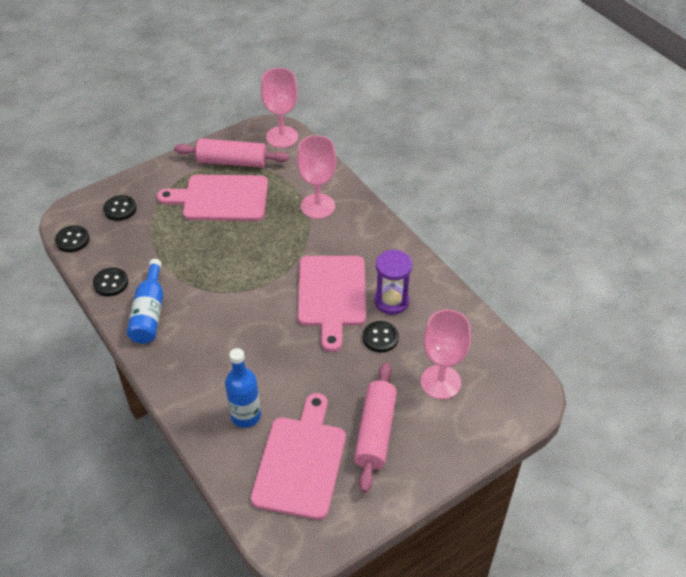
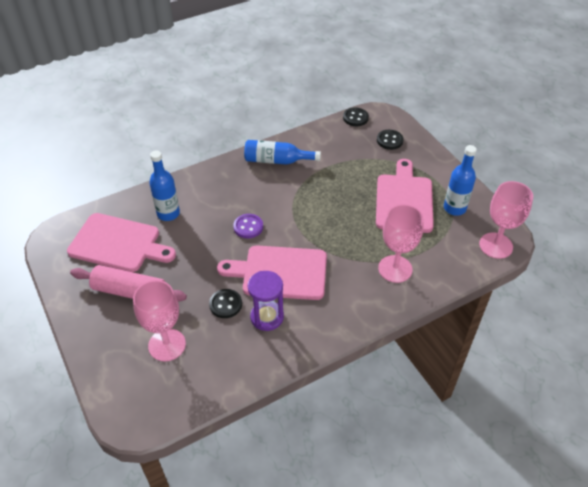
camera: 95 degrees right, 0 degrees up
black button [93,267,128,296] -> none
pink rolling pin [174,138,289,168] -> blue bottle [444,145,477,216]
none -> purple button [233,214,263,238]

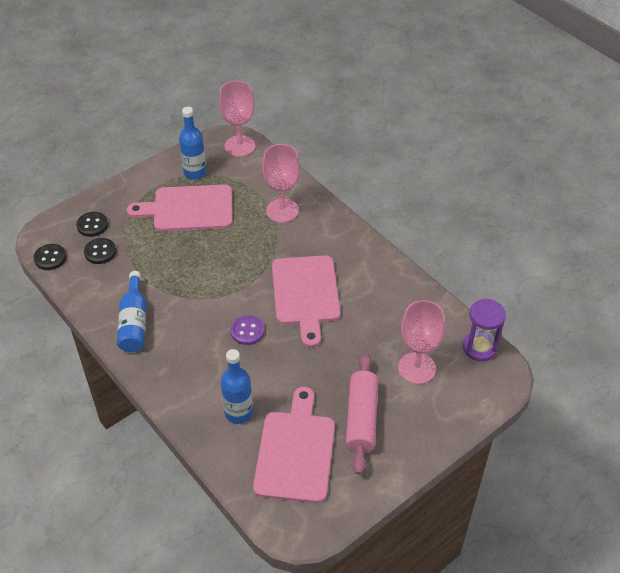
camera: 100 degrees left, 0 degrees up
black button [209,289,242,318] -> black button moved to [84,238,116,264]
purple hourglass [248,271,284,331] -> purple hourglass moved to [463,298,506,361]

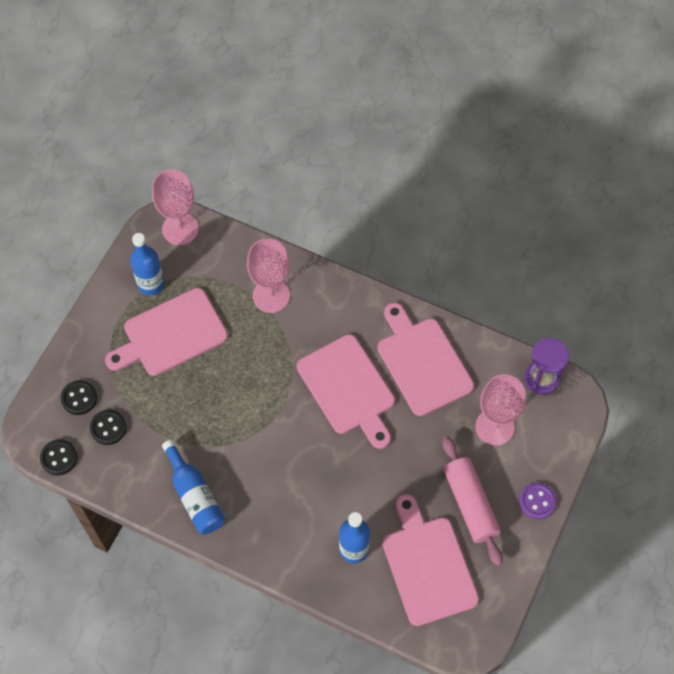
camera: 25 degrees left, 15 degrees up
purple button [231,316,265,345] -> purple button moved to [519,483,557,520]
none -> pink cutting board [378,303,474,416]

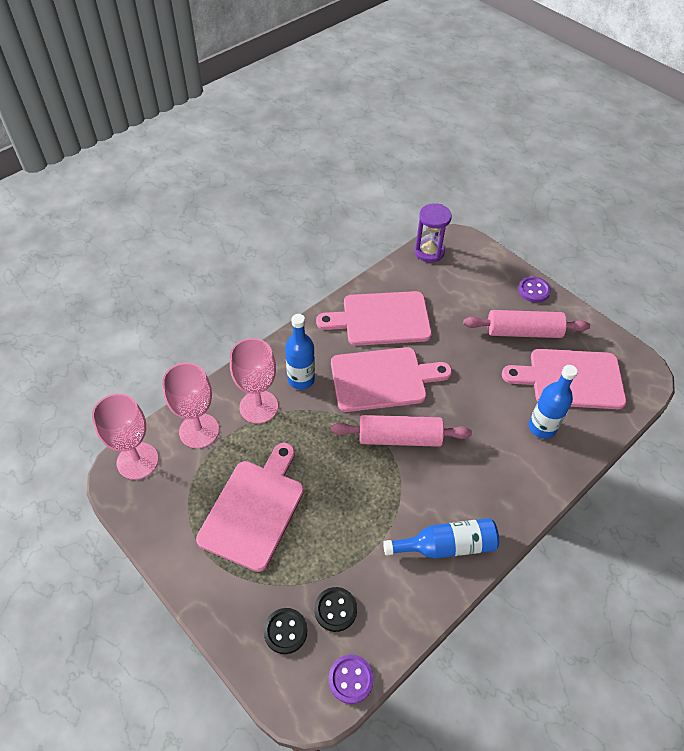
camera: 70 degrees left, 10 degrees down
black button [40,439,77,475] -> purple button [329,655,374,704]
pink cutting board [105,288,228,376] -> pink cutting board turned 150 degrees counterclockwise [196,443,304,572]
blue bottle [130,233,165,296] -> blue bottle moved to [285,314,315,390]
pink goblet [475,374,526,446] -> pink goblet moved to [162,362,219,448]
none -> pink rolling pin [331,415,472,447]

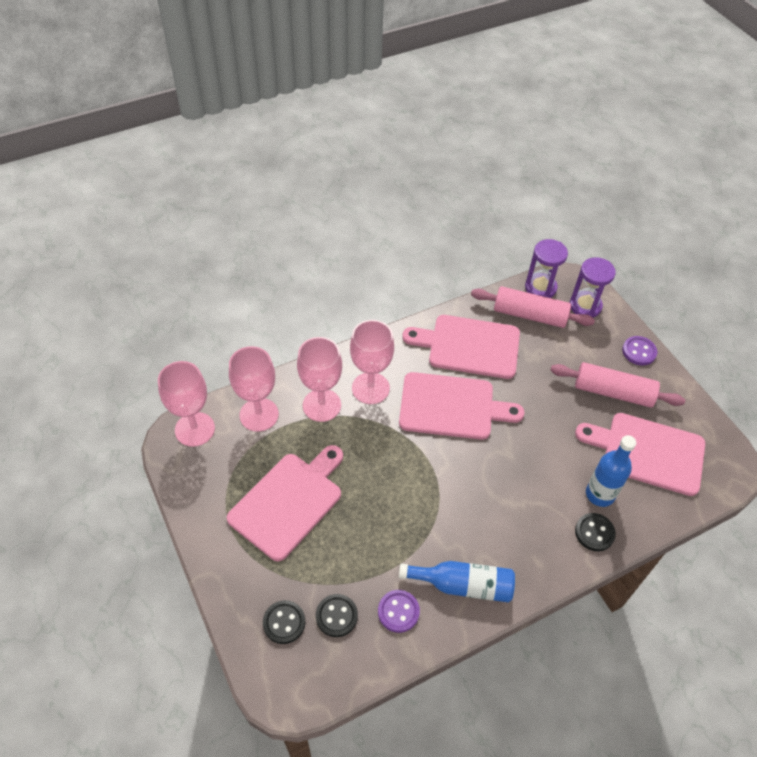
camera: 15 degrees right, 0 degrees up
blue bottle [285,314,315,390] -> pink goblet [350,320,394,404]
purple button [329,655,374,704] -> purple button moved to [378,590,420,633]
pink rolling pin [331,415,472,447] -> pink rolling pin moved to [471,286,595,328]
none -> purple hourglass [570,257,616,318]
none -> black button [575,513,616,551]

